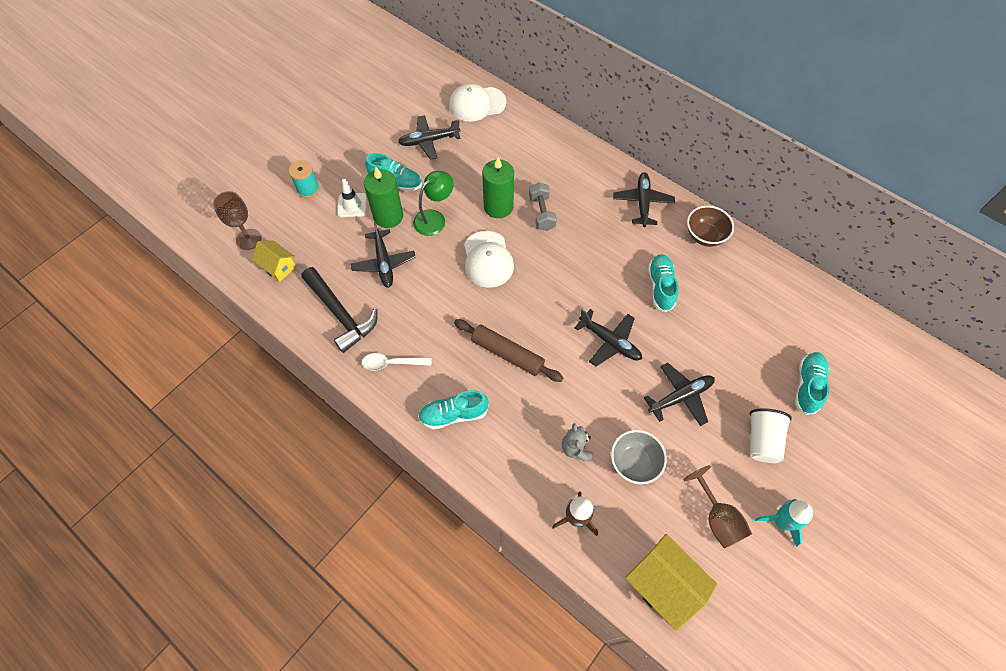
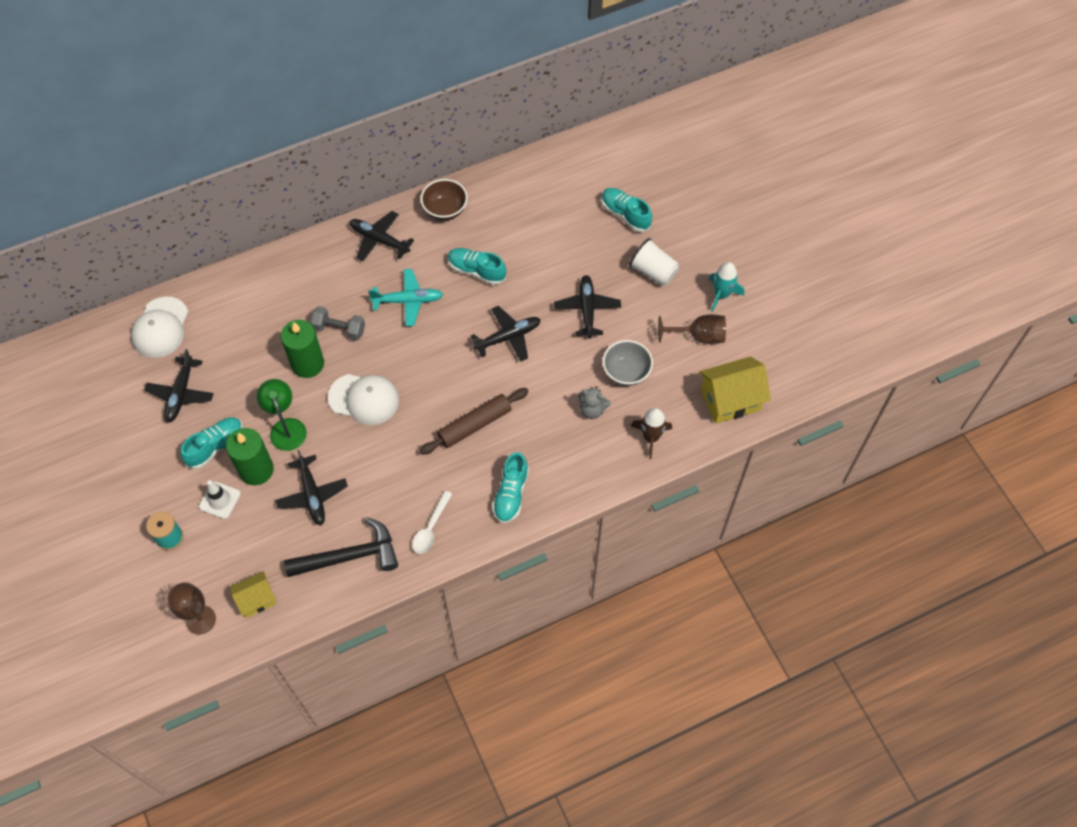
camera: 65 degrees left, 0 degrees up
black plane [351,222,416,288] -> black plane turned 60 degrees clockwise [275,450,348,525]
none -> turquoise plane [368,269,443,326]

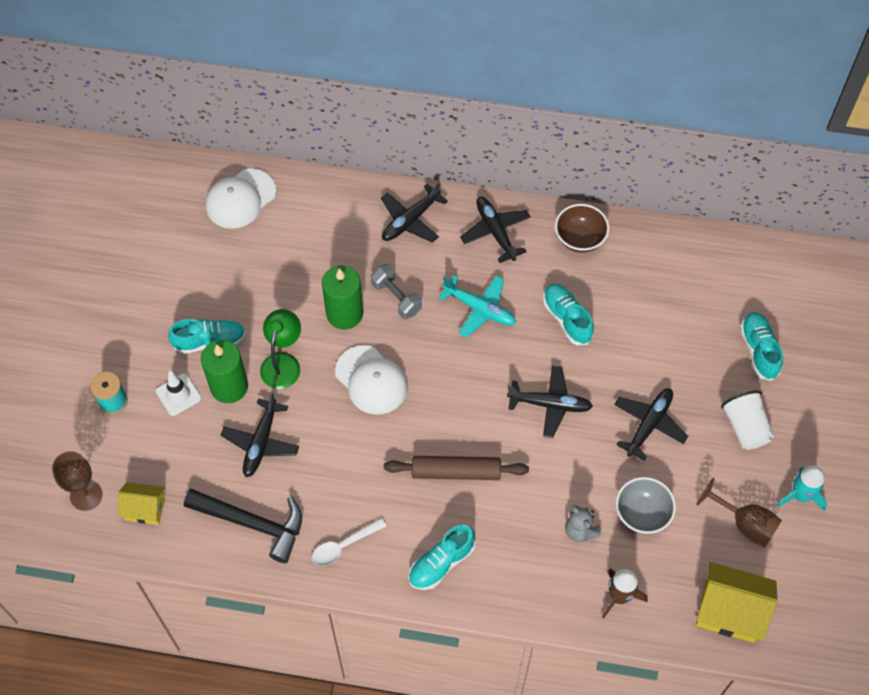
camera: 35 degrees right, 0 degrees up
black plane [144,349,214,423] -> black plane moved to [381,182,448,243]

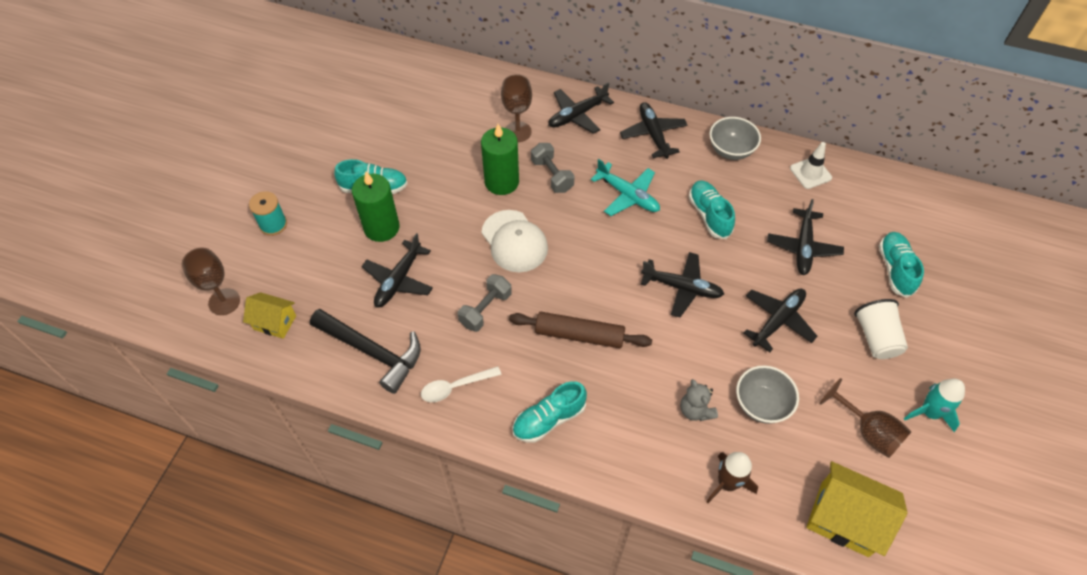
camera: 10 degrees right, 5 degrees down
white traffic cone [156,371,201,416] -> white traffic cone moved to [790,142,832,189]
white cap [206,168,276,229] -> none
green lamp [260,309,301,389] -> none
brown bowl [555,204,609,253] -> grey bowl [709,117,761,160]
none -> grey dumbbell [458,274,512,332]
none -> brown goblet [501,74,532,142]
none -> black plane [767,199,844,275]

